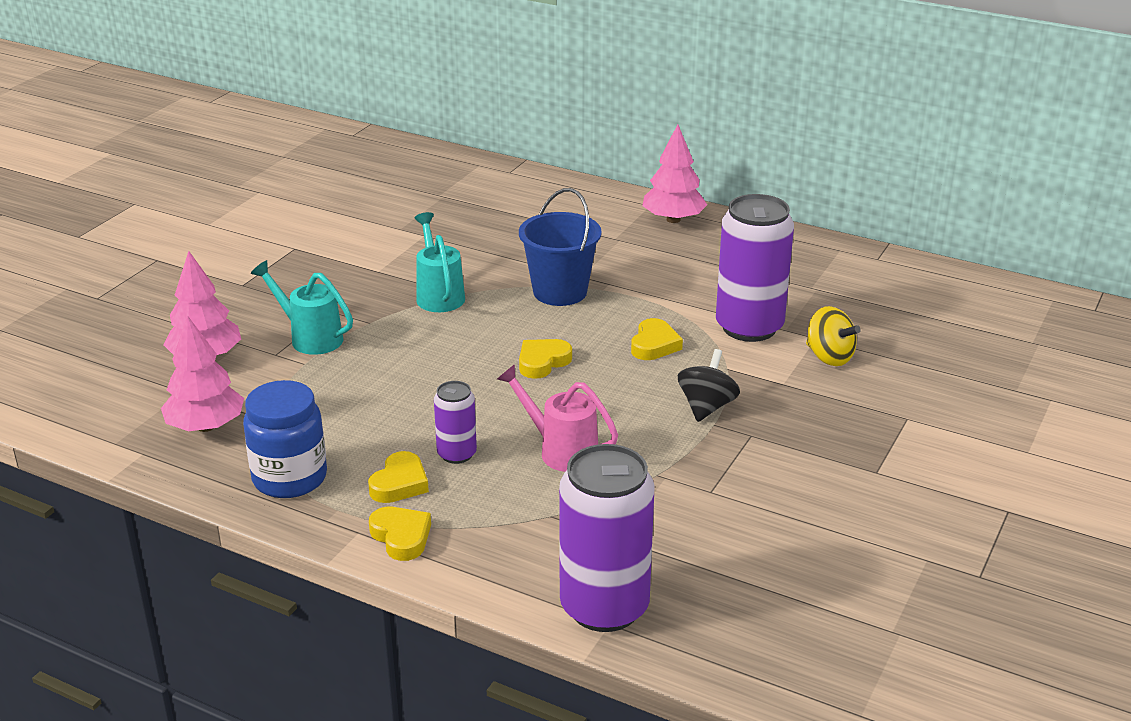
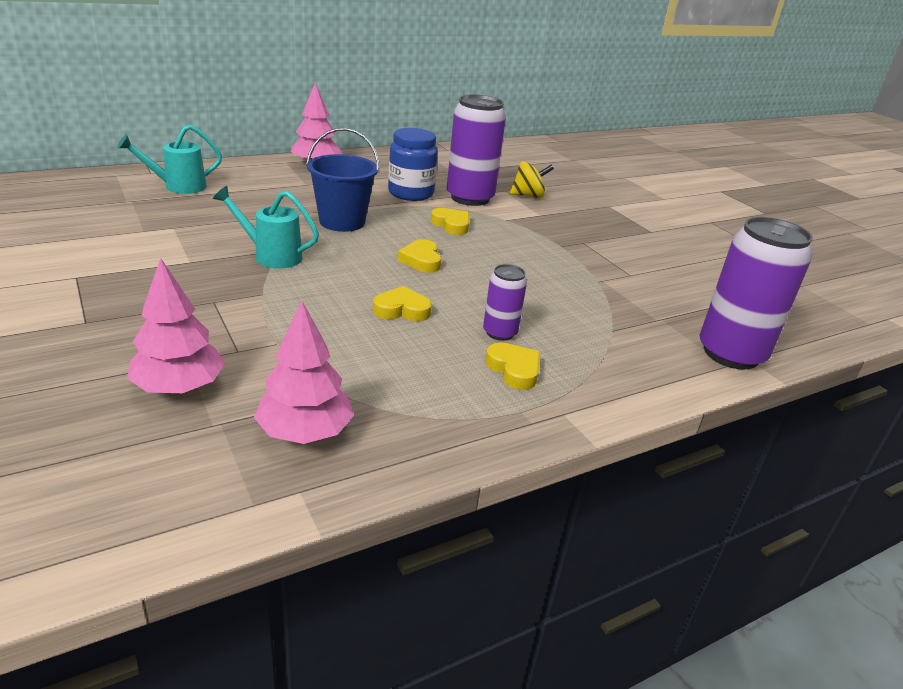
camera: 60 degrees left, 0 degrees up
blue jar [243,380,327,498] -> blue jar moved to [388,128,438,201]
turquoise watering can [251,260,353,355] -> turquoise watering can moved to [117,124,222,194]
yellow heart [369,507,431,561] -> yellow heart moved to [373,286,432,321]
pink watering can [497,364,618,472] -> none
black spinning top [678,349,740,422] -> none

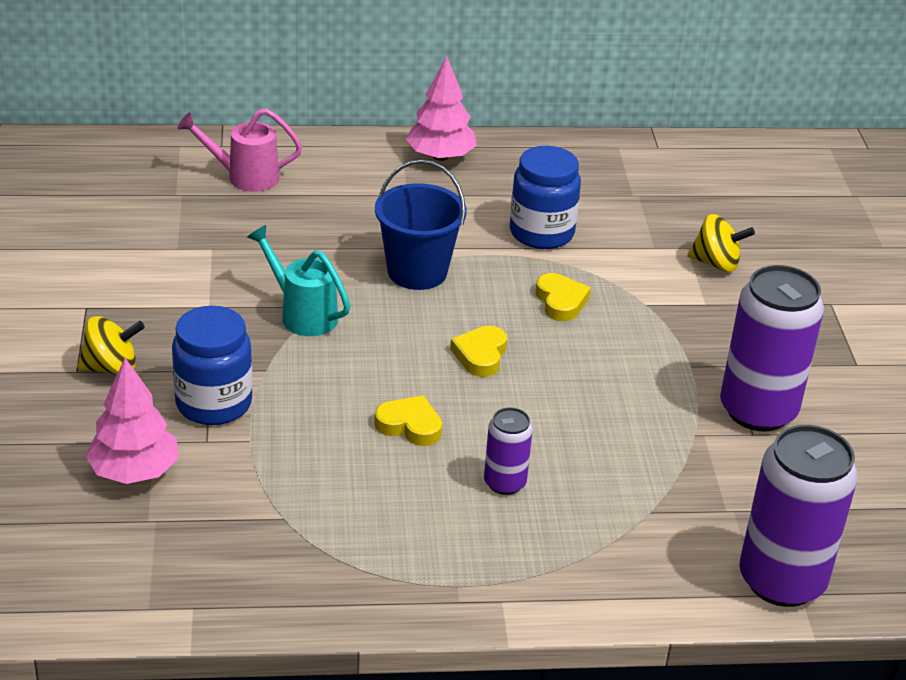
camera: 25 degrees right, 5 degrees up
turquoise watering can [117,124,222,194] -> pink watering can [177,108,302,192]
pink tree [254,301,354,444] -> none
purple can [447,95,506,206] -> purple can moved to [720,265,824,431]
yellow heart [485,342,540,390] -> none
none -> yellow spinning top [77,316,145,375]
none -> blue jar [172,306,253,425]

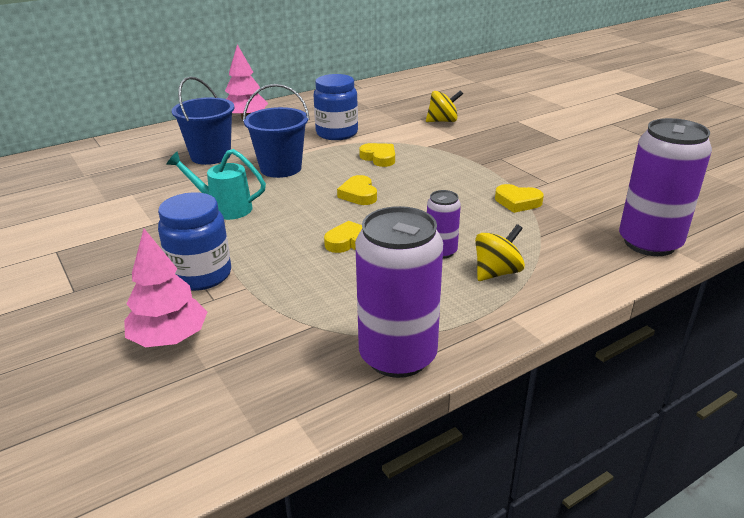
camera: 25 degrees left, 5 degrees down
yellow spinning top [77,316,145,375] -> yellow spinning top moved to [475,224,525,281]
pink watering can [177,108,302,192] -> none
purple can [720,265,824,431] -> purple can moved to [355,206,443,378]
none -> blue bucket [172,76,234,165]
none -> yellow heart [495,184,544,213]

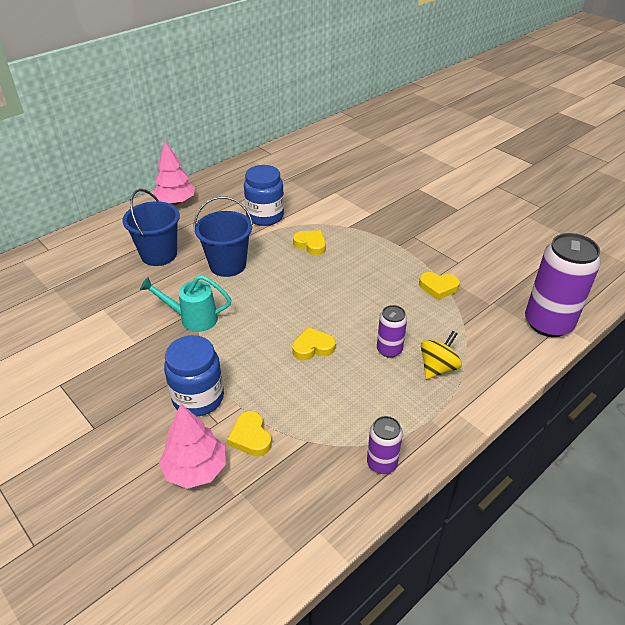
camera: 10 degrees left, 10 degrees up
yellow heart [337,175,377,205] -> yellow heart moved to [227,411,272,456]
purple can [355,206,443,378] -> purple can [367,416,403,474], size x0.51
yellow spinning top [426,90,463,122] -> none

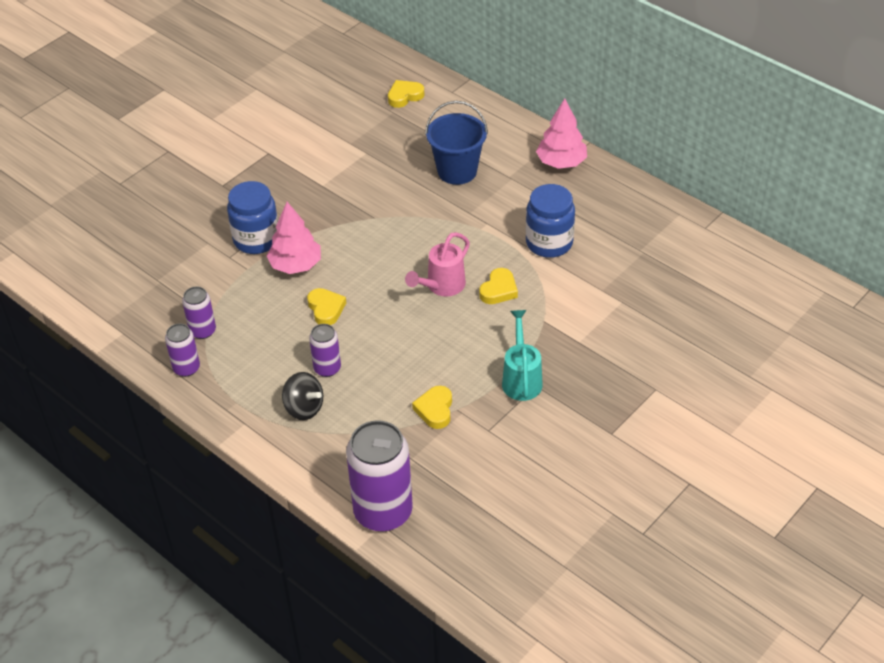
camera: 85 degrees right, 5 degrees up
turquoise watering can [140,275,231,332] -> turquoise watering can moved to [502,310,543,401]
pink tree [159,404,226,489] -> pink tree moved to [267,202,321,274]
blue bucket [194,196,253,277] -> none
yellow heart [227,411,272,456] -> yellow heart moved to [388,80,424,108]
yellow spinning top [421,331,462,379] -> black spinning top [282,372,323,420]
none -> purple can [182,287,216,339]
none -> pink watering can [405,232,470,297]

